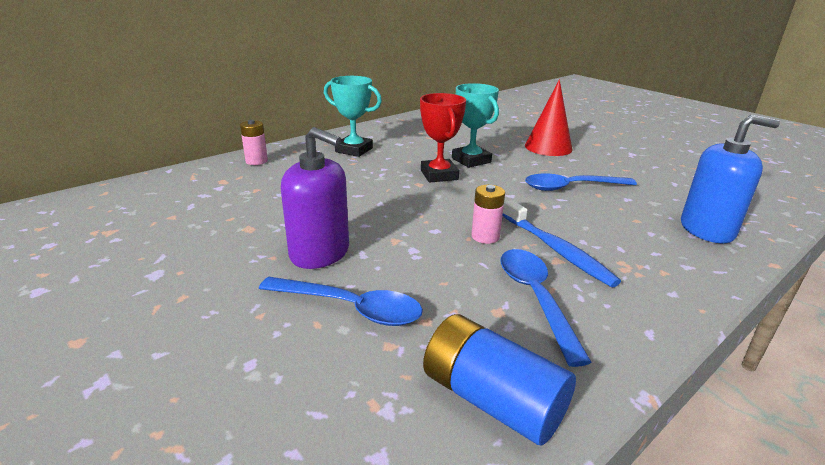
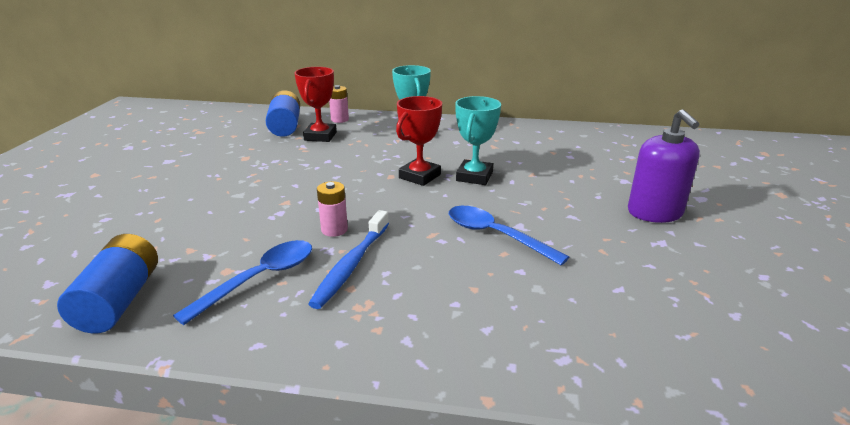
camera: 50 degrees right, 0 degrees up
blue spoon [259,277,423,326] -> none
purple soap dispenser [281,127,349,269] -> purple soap dispenser moved to [628,109,700,223]
red cone [525,80,572,156] -> none
blue soap dispenser [681,115,780,243] -> none
none -> blue battery [266,90,300,137]
none -> red trophy [294,67,337,142]

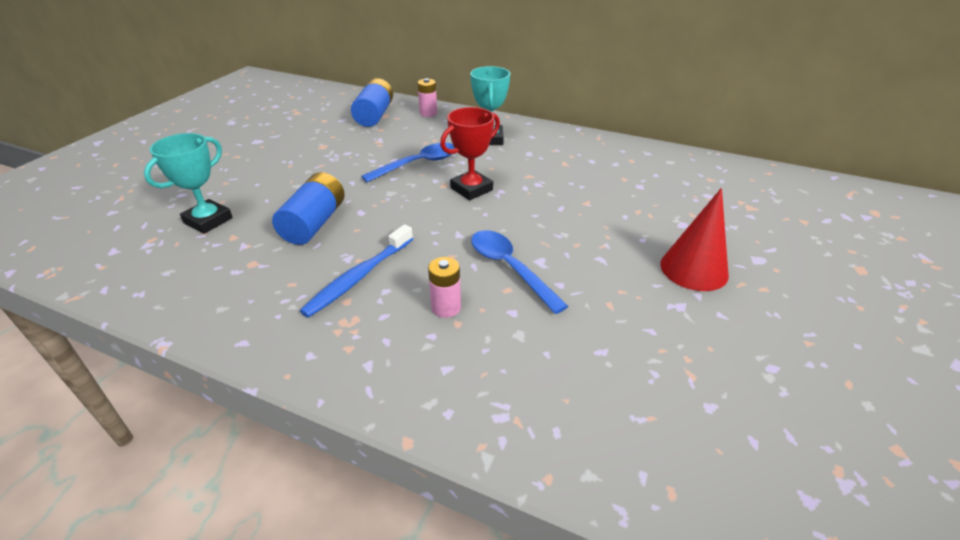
camera: 15 degrees right, 10 degrees up
blue battery [57,234,158,333] -> blue battery moved to [272,172,345,245]
blue spoon [173,240,312,325] -> blue spoon moved to [361,143,455,182]
red trophy [294,67,337,142] -> none
pink battery [317,181,348,237] -> pink battery moved to [428,257,461,318]
turquoise trophy [455,96,501,185] -> turquoise trophy moved to [144,133,233,234]
purple soap dispenser [628,109,700,223] -> red cone [660,188,729,291]

